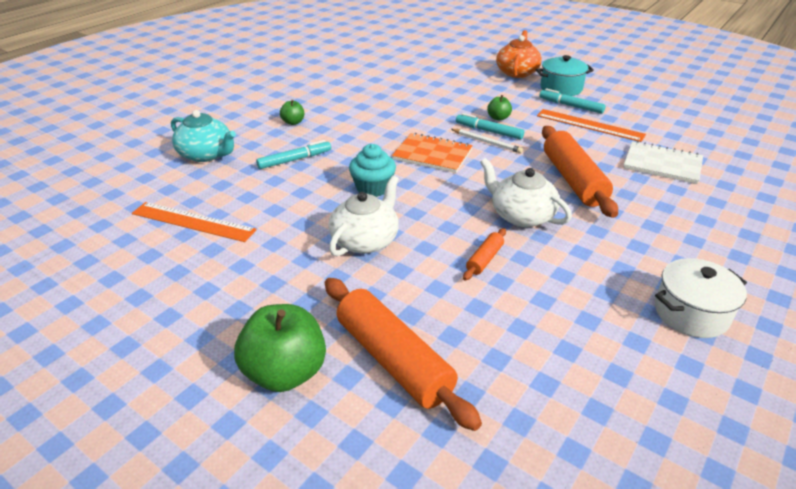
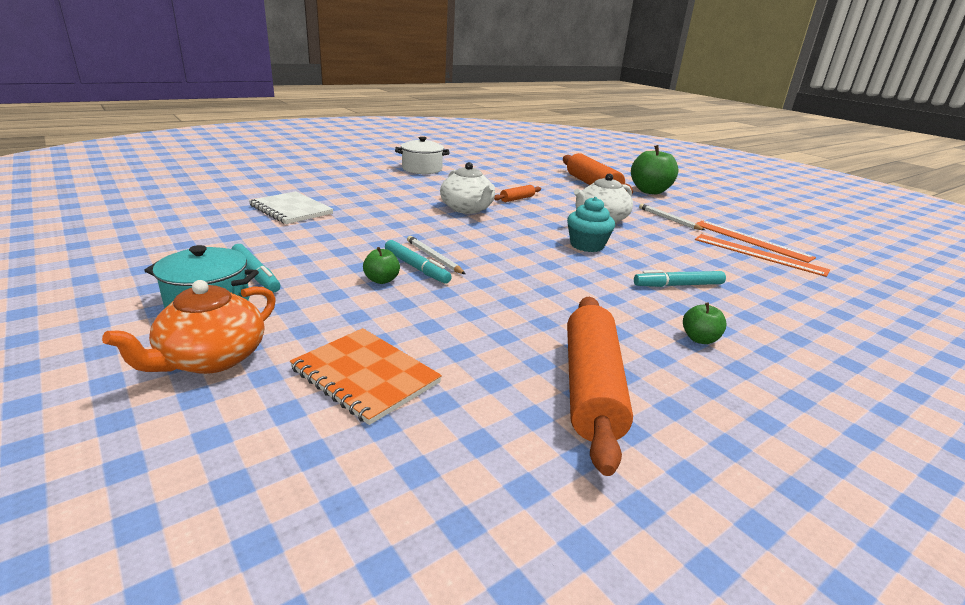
camera: 165 degrees left, 10 degrees down
turquoise teapot [171,110,236,162] -> none
orange notebook [392,133,473,173] -> orange notebook moved to [290,328,442,425]
orange ruler [537,109,646,142] -> orange ruler moved to [696,221,816,263]
orange rolling pin [542,126,618,218] -> orange rolling pin moved to [567,297,633,476]
none -> white pencil [639,203,705,230]

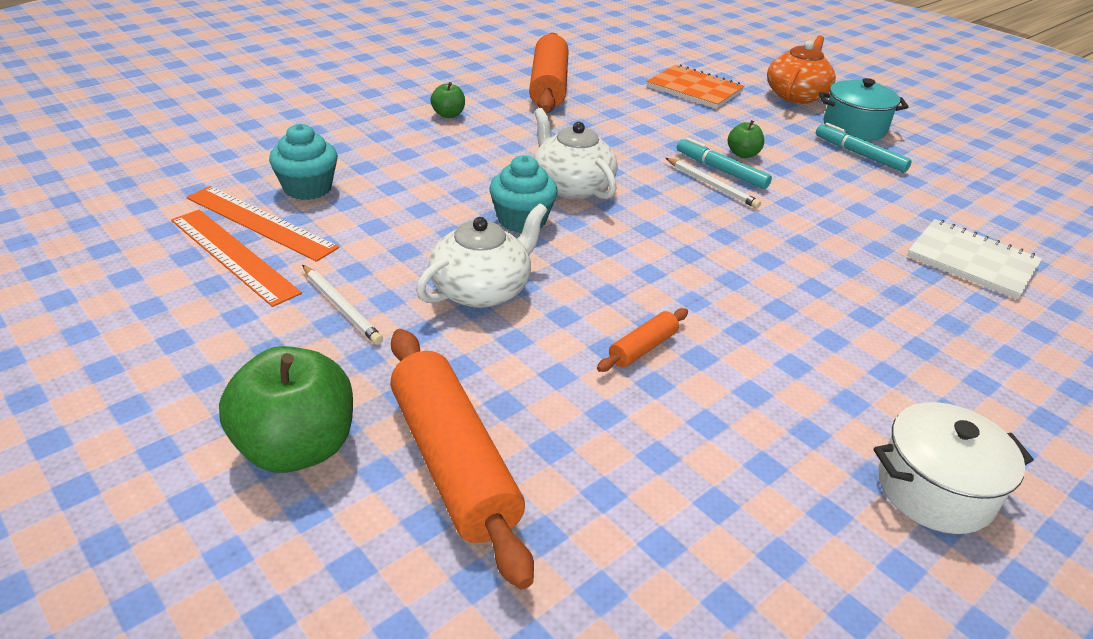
camera: 175 degrees right, 10 degrees up
white teapot [440,162,495,214] -> white teapot moved to [534,108,618,199]
turquoise marker [634,270,726,287] -> none
none -> turquoise cupcake [269,123,338,200]

